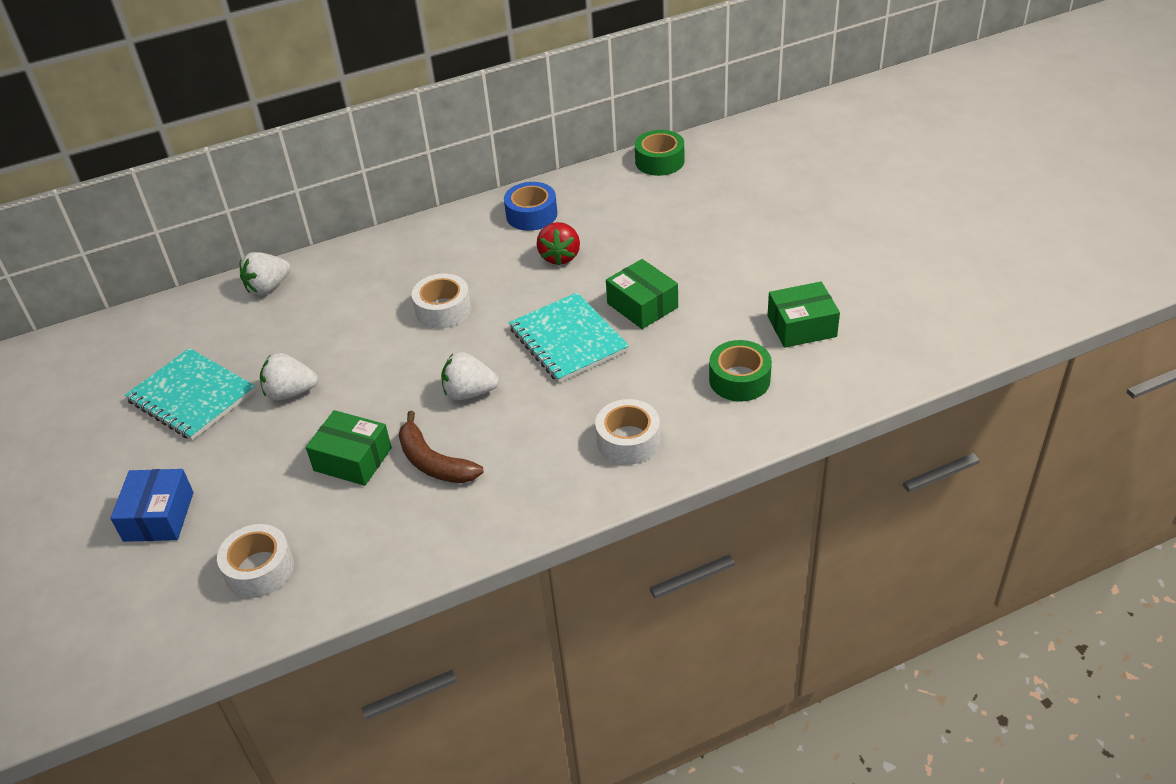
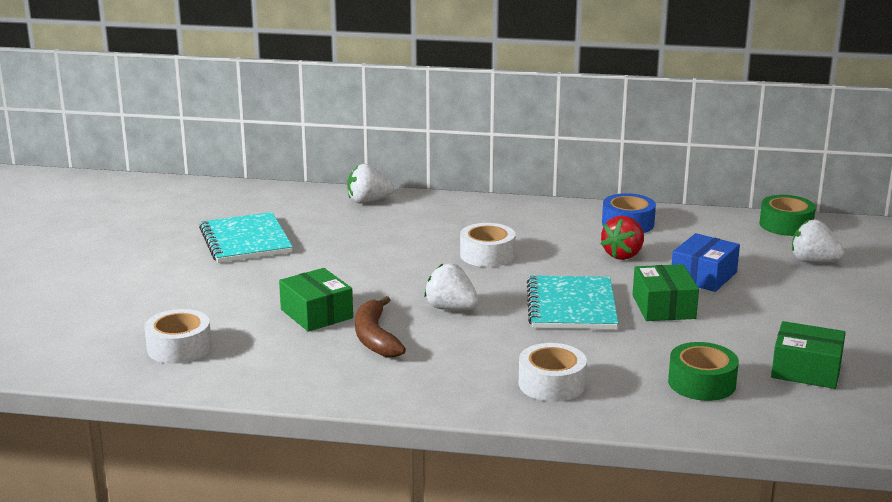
camera: 30 degrees right, 20 degrees down
blue box [110,469,193,542] -> blue box moved to [672,233,740,292]
white strawberry [260,353,318,401] -> white strawberry moved to [792,219,845,263]

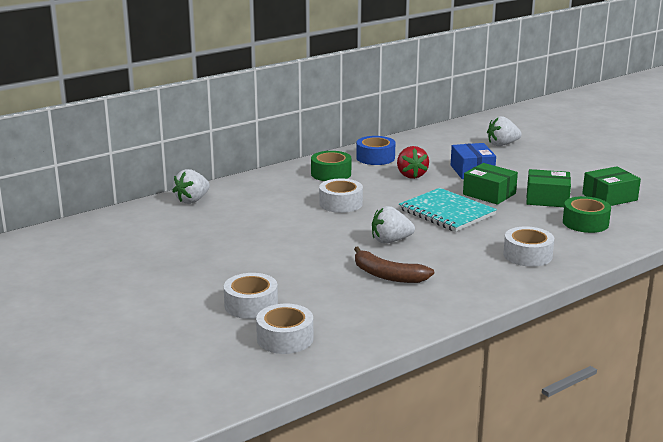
camera: 45 degrees left, 0 degrees up
turquoise notebook [199,212,293,263] -> none
green box [279,268,353,332] -> green box moved to [526,169,571,207]
green tape [759,195,816,236] -> green tape moved to [311,151,351,181]
none -> white tape [224,273,278,319]

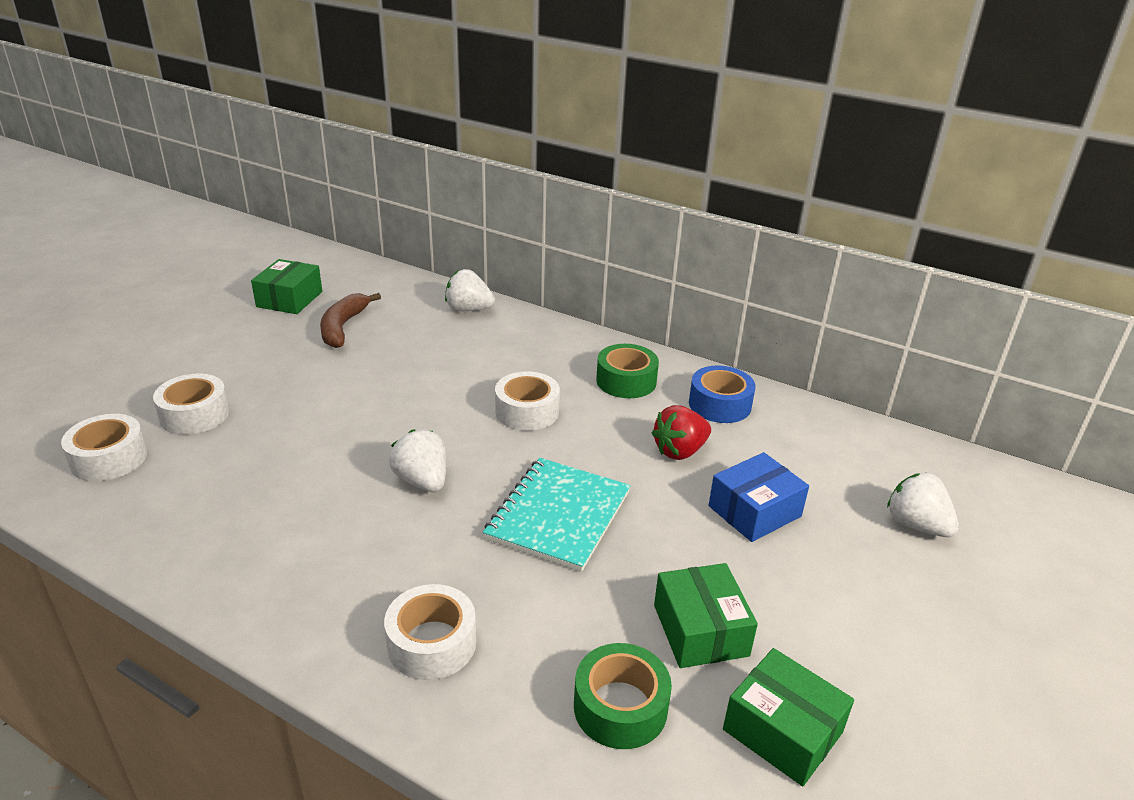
camera: 65 degrees right, 10 degrees up
brown banana [354,247,434,283] -> brown banana moved to [320,293,381,348]
green box [463,163,518,205] -> green box moved to [251,259,322,314]

